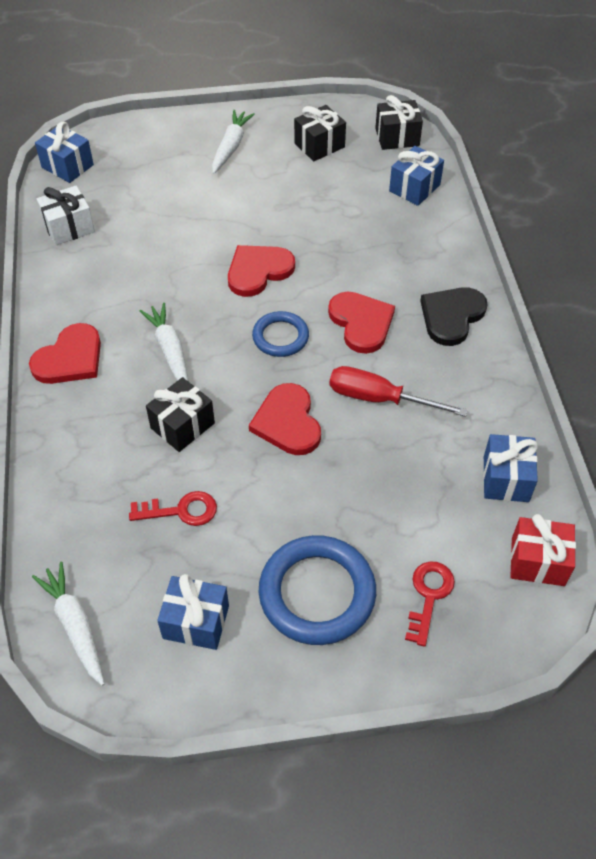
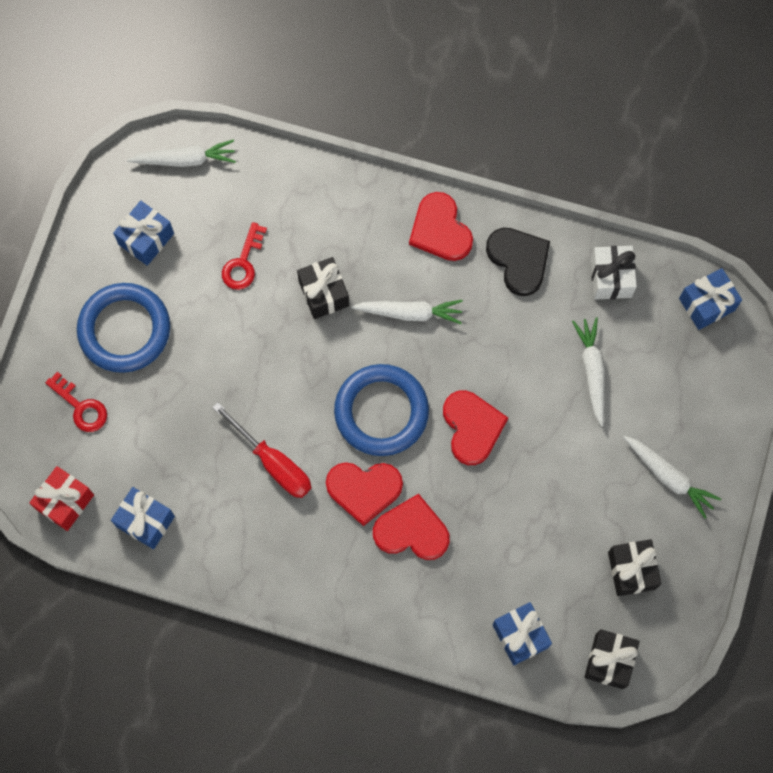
camera: 115 degrees right, 20 degrees up
red heart [249,383,321,455] -> red heart moved to [373,494,450,560]
blue ring [252,311,309,357] -> blue ring [334,364,429,456], size x1.71
red screwdriver [329,366,468,417] -> red screwdriver turned 90 degrees clockwise [212,402,311,498]
black heart [420,287,487,346] -> black heart moved to [486,228,550,296]
none -> white carrot [572,317,605,426]

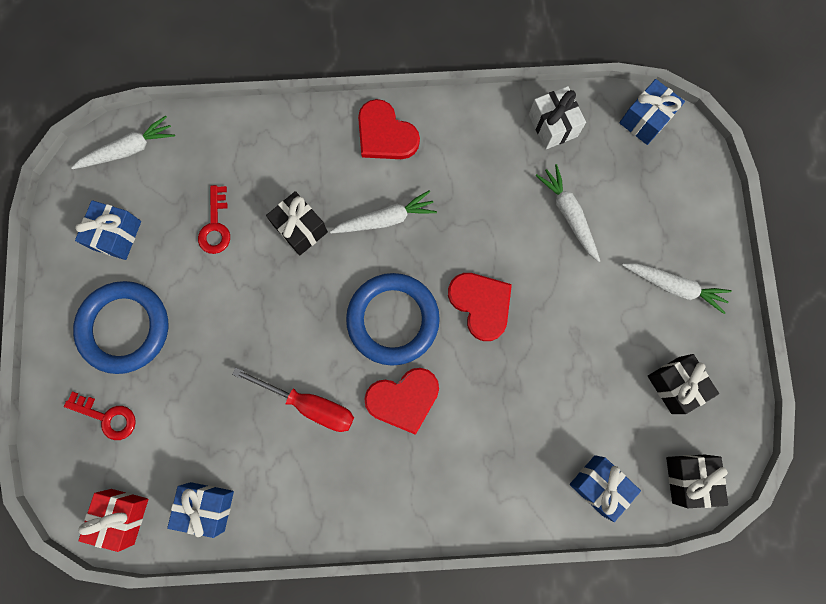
camera: 20 degrees left, 5 degrees up
red heart [373,494,450,560] -> none
black heart [486,228,550,296] -> none

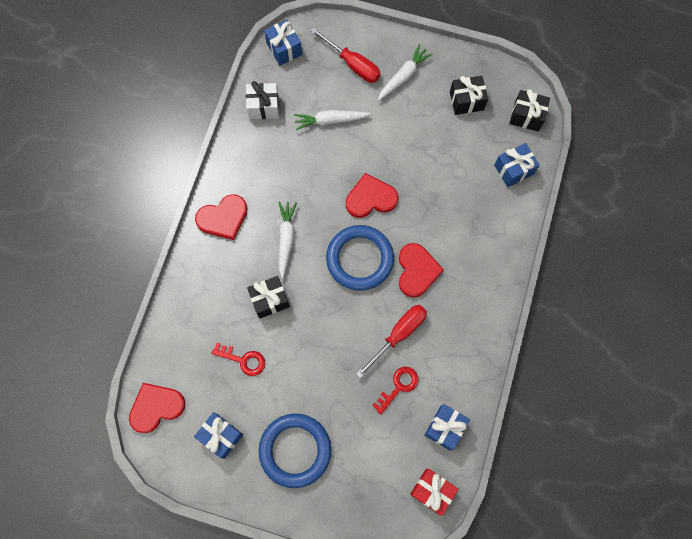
camera: 70 degrees left, 5 degrees down
red key [64,392,136,440] -> red key moved to [372,367,418,415]
white carrot [71,116,175,169] -> red heart [129,383,185,433]
none -> red screwdriver [311,27,380,83]

